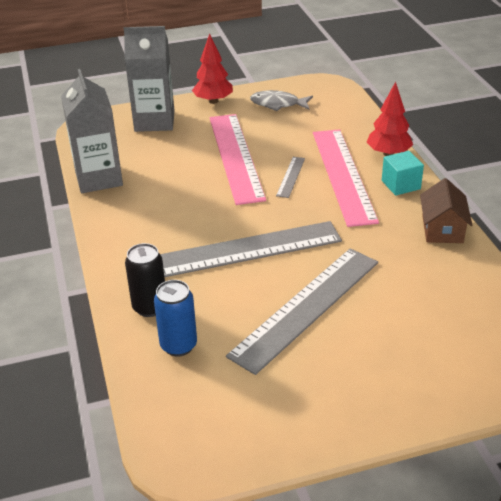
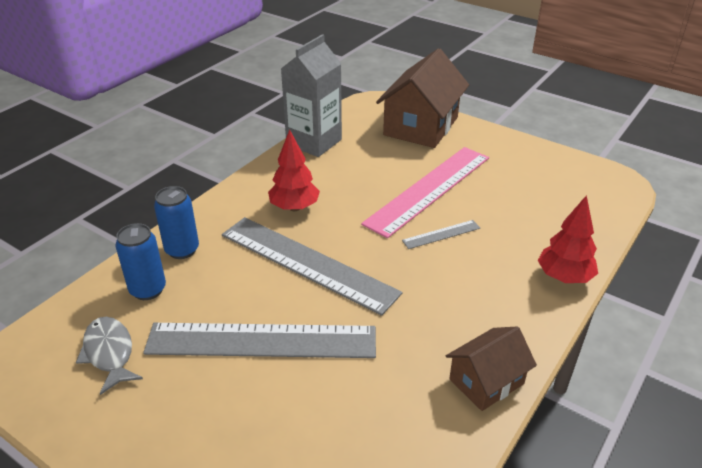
camera: 50 degrees right, 0 degrees up
grey carton [124,26,175,132] -> brown house [376,48,469,148]
black can [125,243,165,317] -> blue can [154,186,199,259]
red tree [192,33,233,104] -> red tree moved to [268,130,320,211]
grey fish [250,90,313,111] -> grey fish moved to [76,317,143,395]
pink ruler [313,129,379,227] -> none
turquoise cube [382,151,424,196] -> none

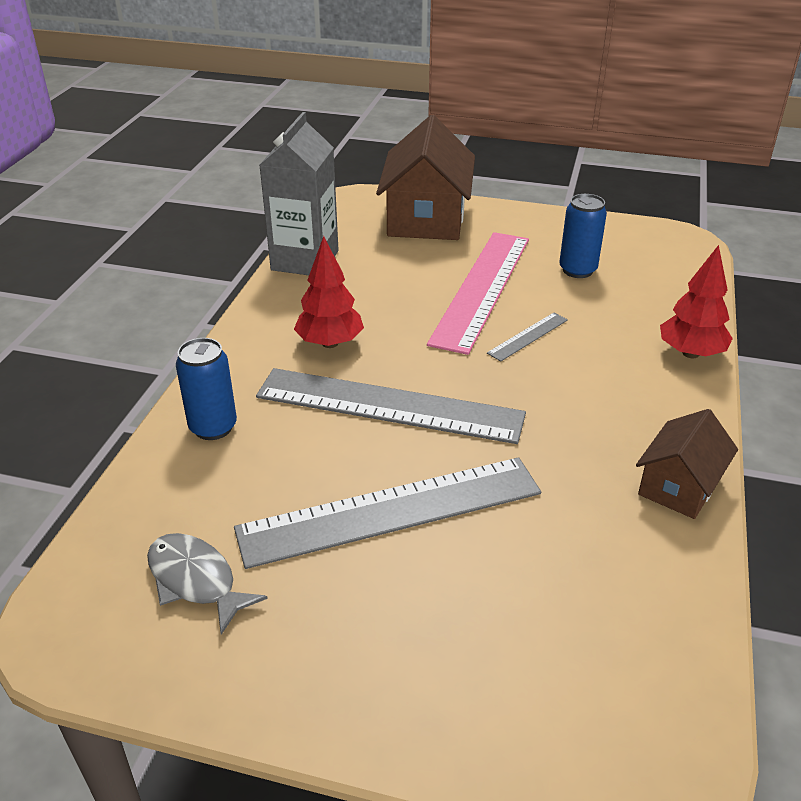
camera: 20 degrees left, 0 degrees up
blue can [116,223,166,300] -> blue can moved to [559,194,607,278]

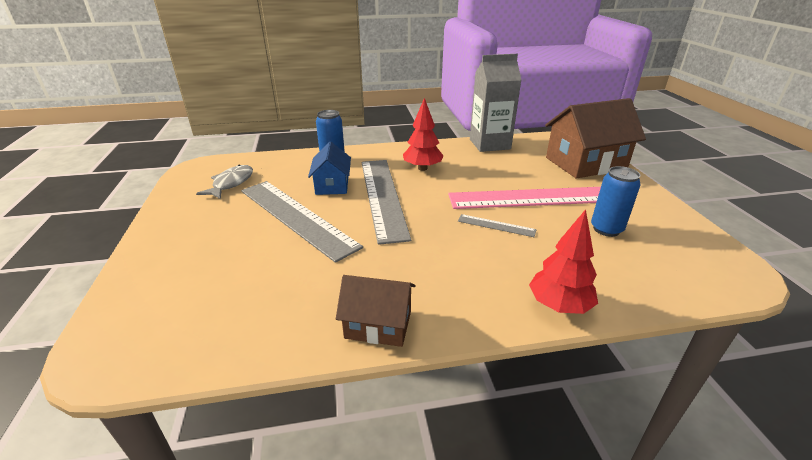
camera: 65 degrees right, 5 degrees down
none -> blue house [308,142,351,195]

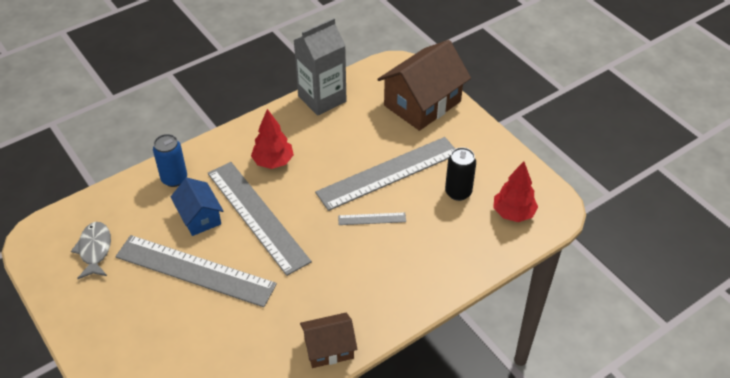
camera: 25 degrees left, 15 degrees up
pink ruler [448,187,601,209] -> grey ruler [315,137,455,211]
red tree [529,209,598,314] -> red tree moved to [493,161,538,222]
blue can [591,166,641,237] -> black can [445,147,476,201]

